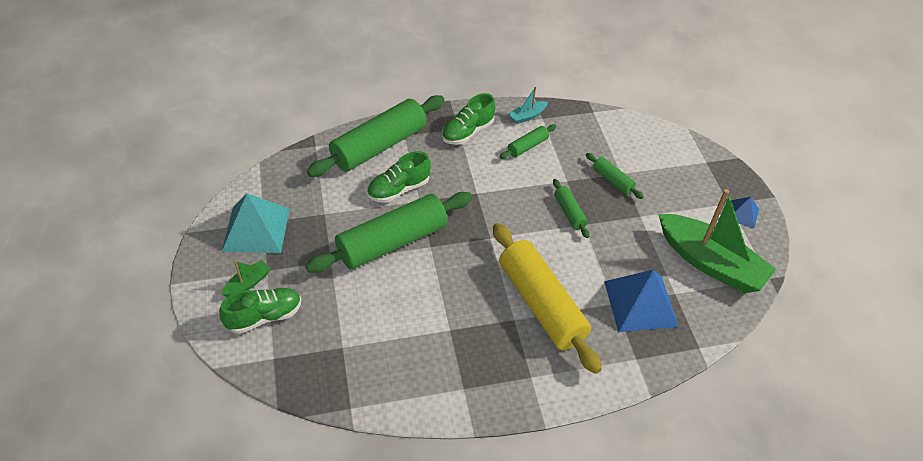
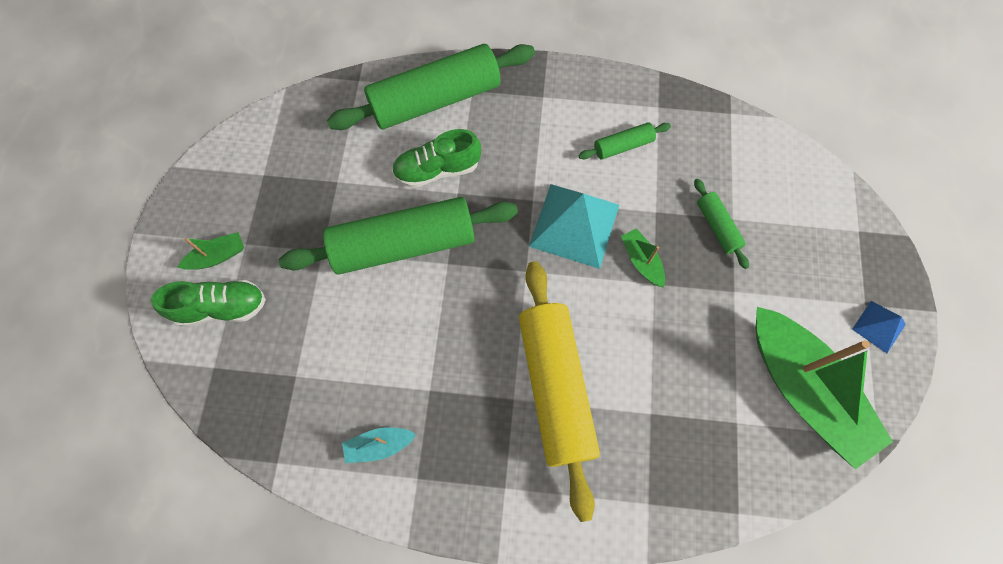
camera: 20 degrees right, 20 degrees up
turquoise pyramid [222,193,290,253] -> turquoise pyramid moved to [529,184,619,269]
green shoe [442,93,495,145] -> none
turquoise boat [508,87,548,124] -> turquoise boat moved to [342,427,416,463]
green rolling pin [553,179,589,238] -> green boat [621,228,665,288]
blue pyramid [604,270,679,332] -> none

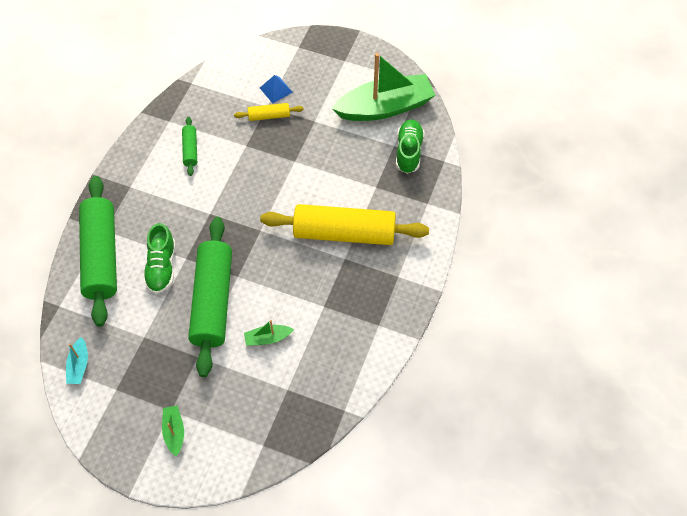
camera: 75 degrees left, 10 degrees down
green shoe [151,280,266,327] -> green shoe moved to [396,120,425,174]
turquoise boat [342,427,416,463] -> turquoise boat moved to [66,337,88,384]
turquoise pyramid [529,184,619,269] -> none
green boat [621,228,665,288] -> green boat moved to [244,320,294,346]
green rolling pin [694,179,749,269] -> yellow rolling pin [234,103,304,121]
blue pyramid [852,301,906,353] -> blue pyramid moved to [260,75,293,103]

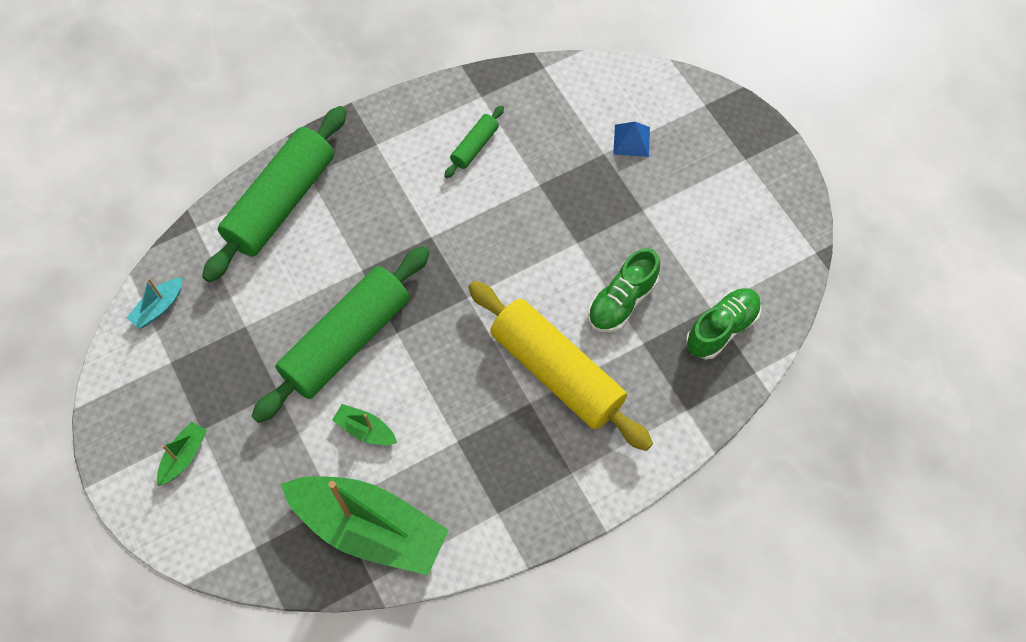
camera: 40 degrees right, 5 degrees up
green shoe [143,223,175,294] -> green shoe moved to [588,248,660,333]
yellow rolling pin [234,103,304,121] -> none
green boat [331,53,435,121] -> green boat moved to [281,476,449,575]

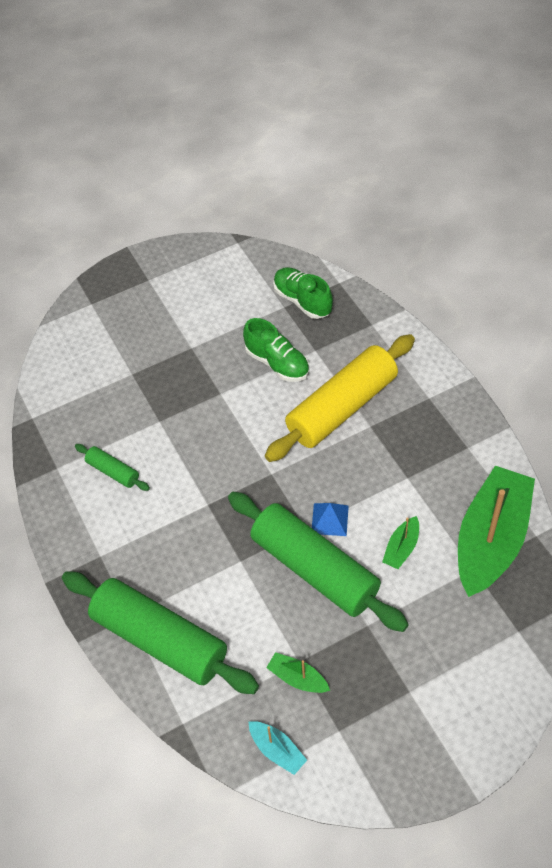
camera: 85 degrees left, 10 degrees down
green boat [157,422,207,486] -> green boat moved to [266,652,330,693]
blue pyramid [613,122,650,157] -> blue pyramid moved to [312,503,349,536]

